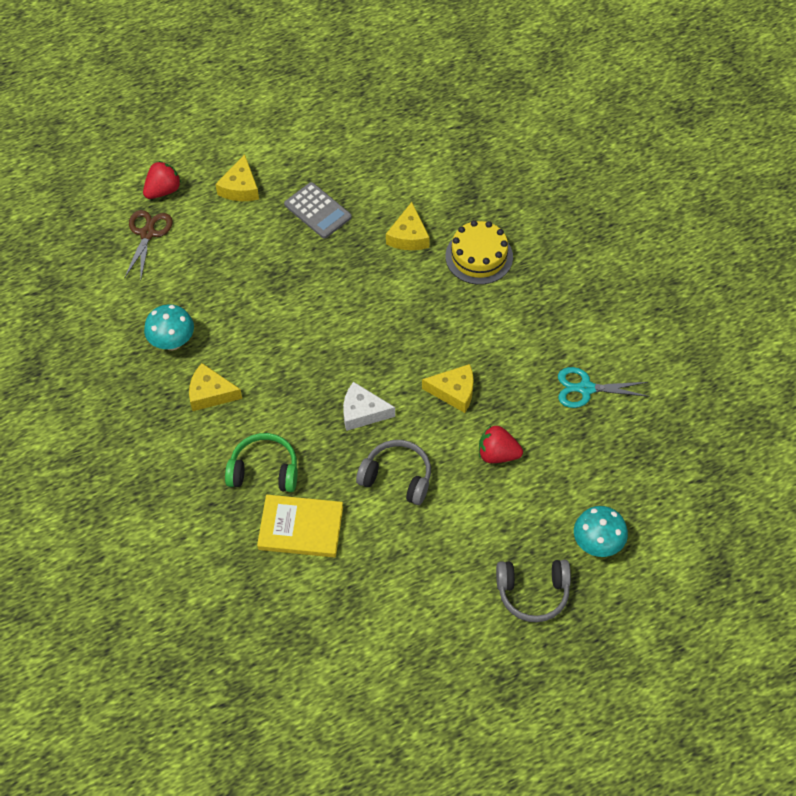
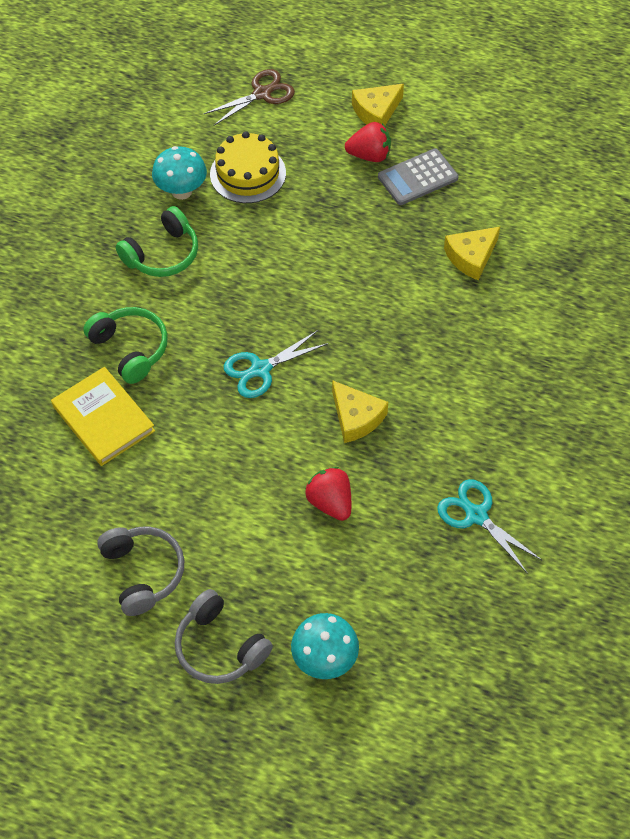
camera: 45 degrees right, 0 degrees up
red strawberry [143,161,181,199] -> red strawberry moved to [345,122,391,162]
yellow cheese [189,363,242,411] -> green headphones [116,206,198,277]
grey calculator [284,182,352,239] -> grey calculator turned 60 degrees clockwise [378,148,459,205]
white cheese [343,382,395,431] -> turquoise scissors [224,330,328,398]
grey headphones [356,440,431,505] -> grey headphones moved to [97,527,184,616]
yellow cake [445,220,513,285] -> yellow cake moved to [210,131,286,203]

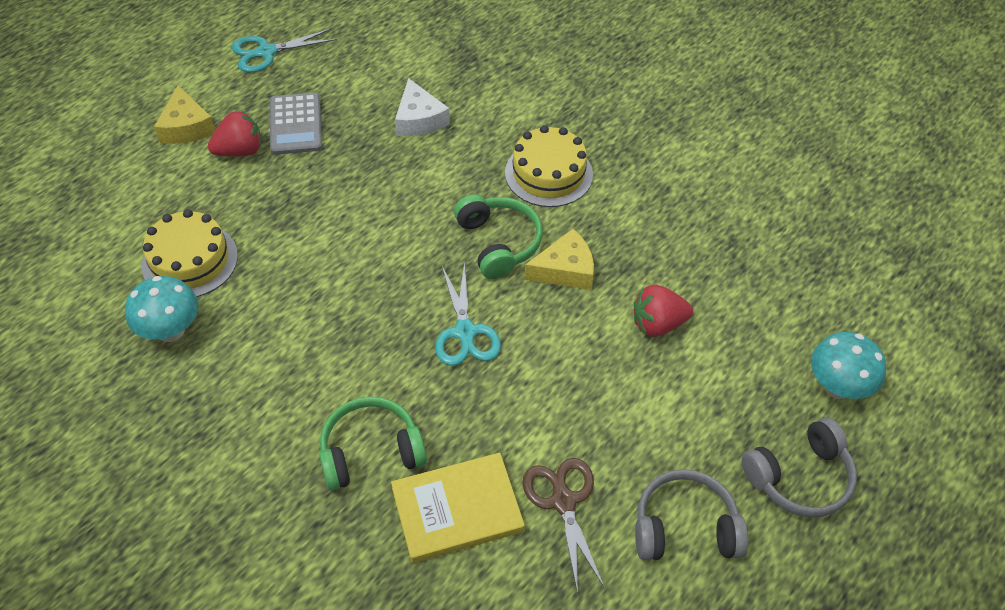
camera: 70 degrees left, 5 degrees down
green headphones [116,206,198,277] -> green headphones moved to [454,195,543,279]
brown scissors [204,69,295,126] -> brown scissors moved to [522,458,605,593]
red strawberry [345,122,391,162] -> red strawberry turned 45 degrees clockwise [208,111,261,157]
turquoise scissors [437,479,542,573] -> turquoise scissors moved to [232,29,337,73]
yellow cheese [444,227,500,280] -> white cheese [395,78,450,136]
none -> yellow cake [505,125,593,207]

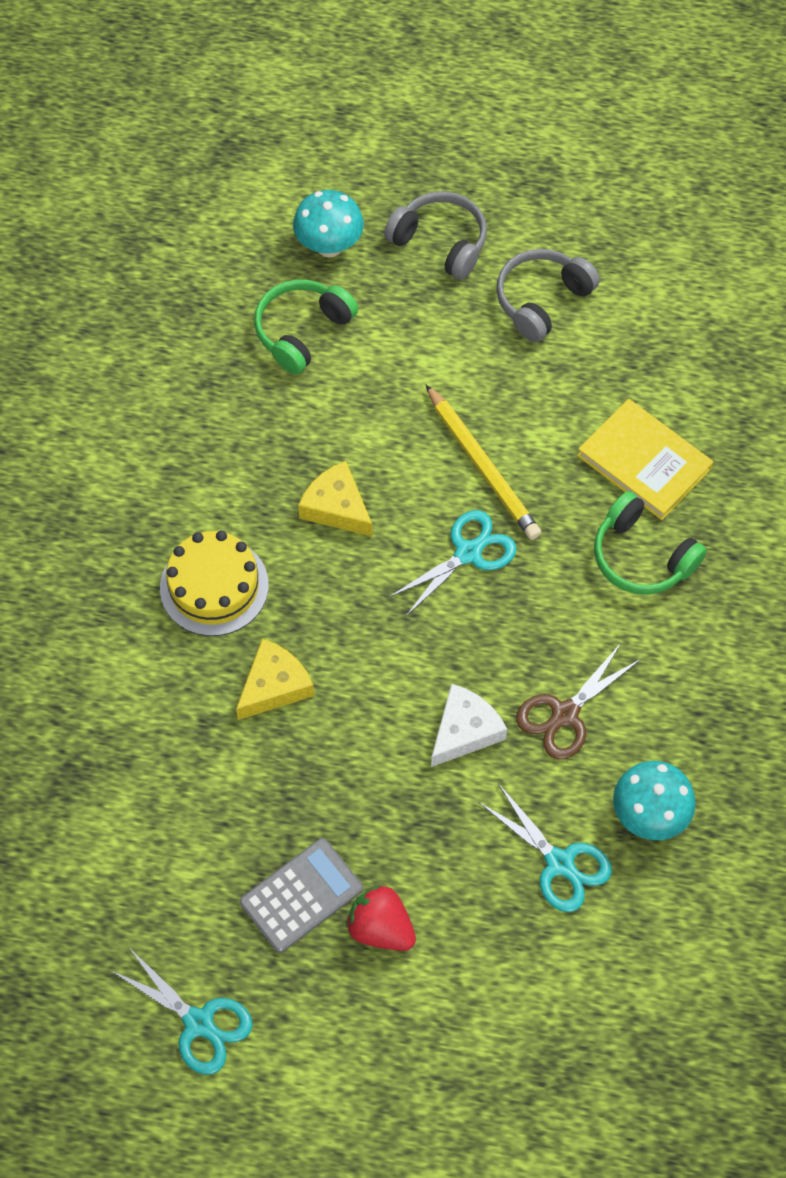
camera: 120 degrees left, 10 degrees up
yellow cake [142,209,238,297] -> turquoise scissors [479,783,612,912]
yellow cheese [154,85,215,144] -> yellow cheese moved to [236,638,314,720]
white cheese [395,78,450,136] -> white cheese moved to [431,684,507,767]
green headphones [454,195,543,279] -> green headphones moved to [254,280,358,374]
brown scissors [522,458,605,593] -> brown scissors moved to [516,642,641,760]
red strawberry [634,285,693,337] -> none
grey headphones [635,469,748,560] -> grey headphones turned 75 degrees clockwise [496,249,600,342]
none -> yellow pencil [425,384,541,540]

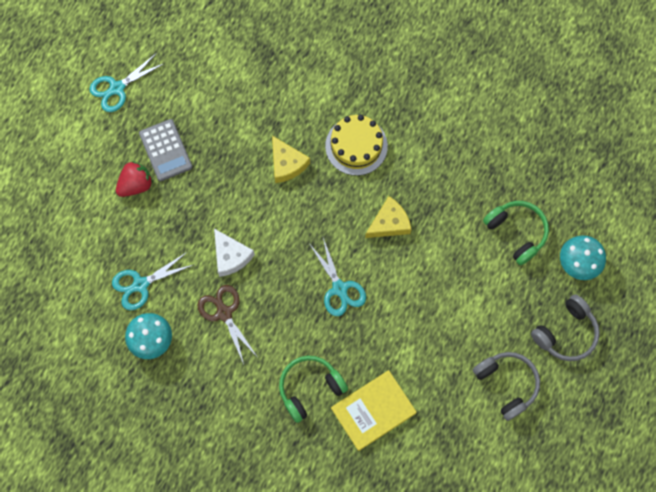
camera: 105 degrees right, 10 degrees up
yellow pencil [425,384,541,540] -> none

